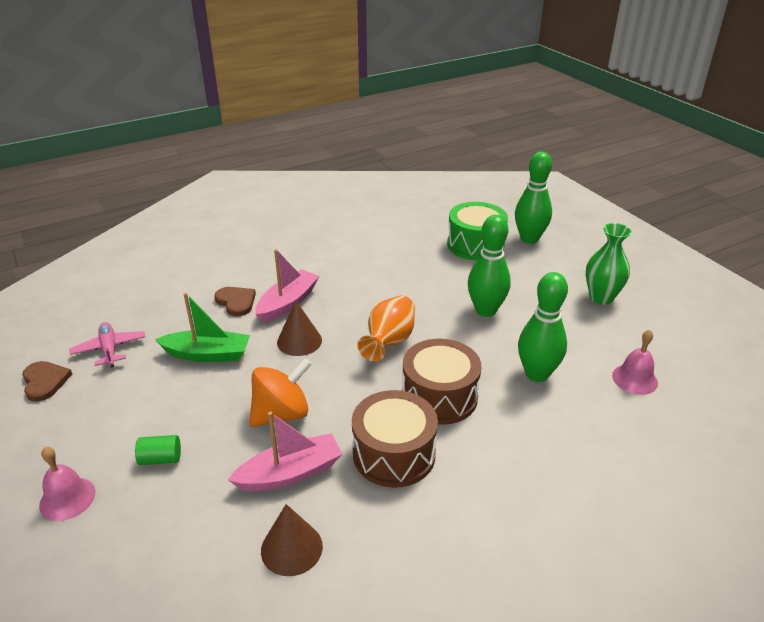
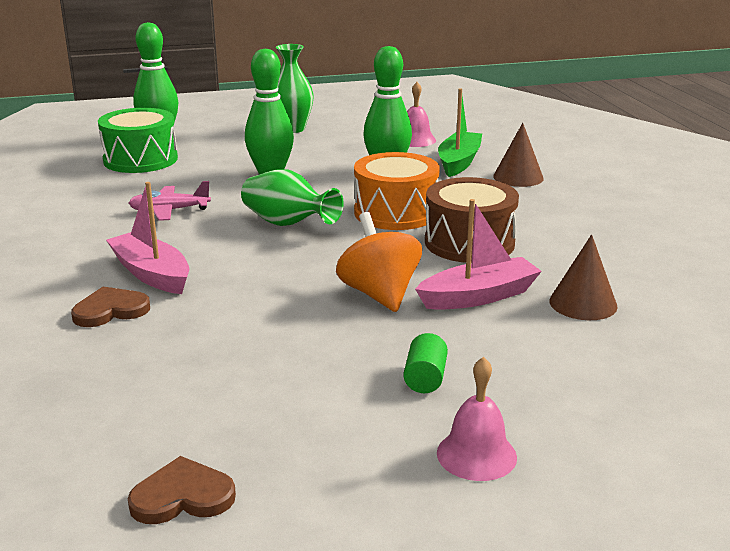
camera: 75 degrees left, 10 degrees down
pink plane [69,322,145,368] -> pink plane moved to [129,181,211,221]
green boat [155,293,250,362] -> green boat moved to [438,88,482,177]
pink boat [228,411,342,491] -> pink boat turned 75 degrees clockwise [415,199,542,310]
brown cone [277,300,322,356] -> brown cone moved to [493,123,544,187]
orange vase [357,295,415,361] -> green vase [241,169,344,226]
brown drum [402,339,482,425] -> orange drum [354,152,440,230]

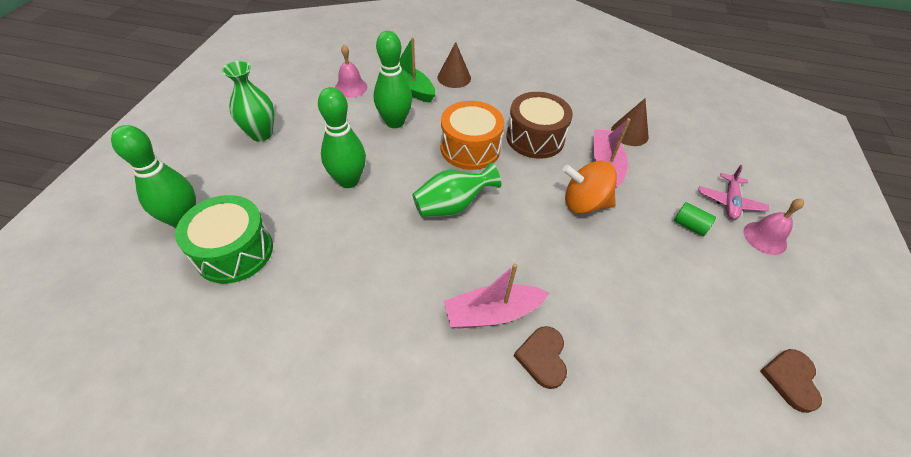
camera: 65 degrees left, 25 degrees up
pink plane [129,181,211,221] -> pink plane moved to [698,165,769,220]

